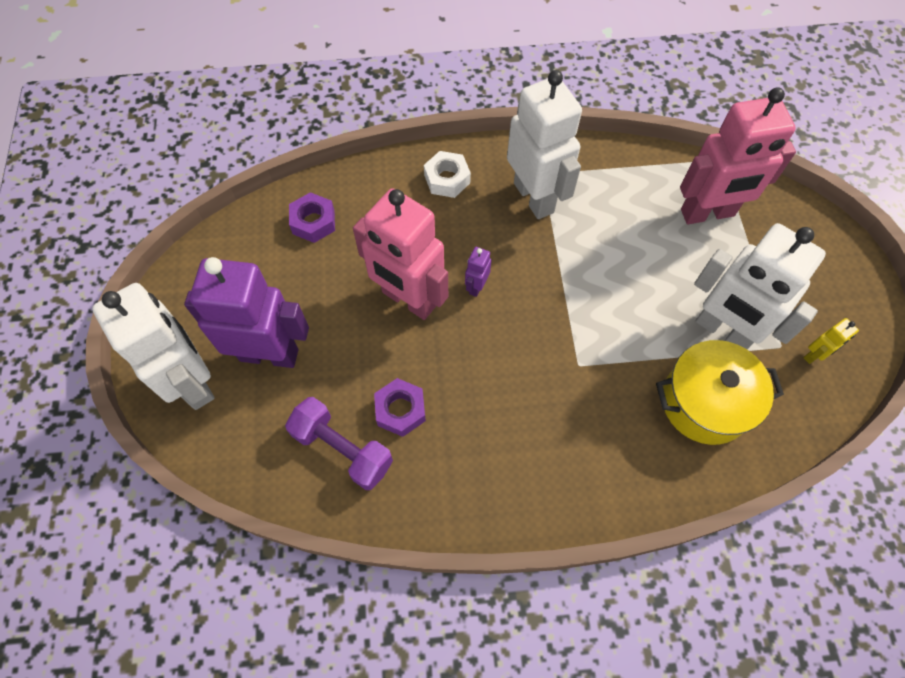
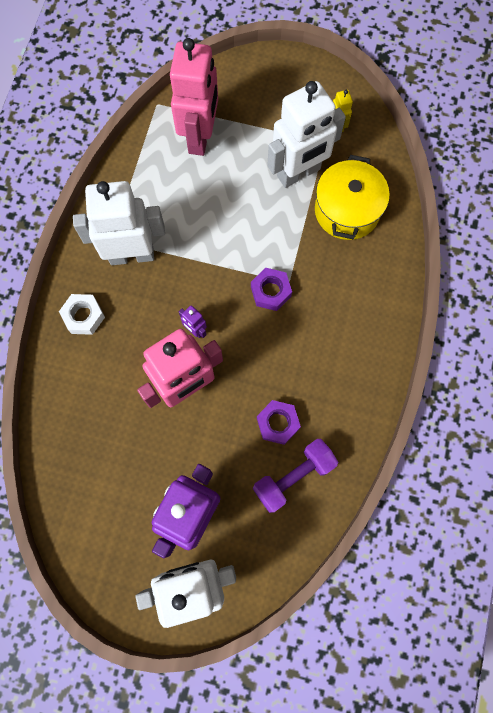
camera: 70 degrees left, 10 degrees up
purple nut [289,192,335,243] -> purple nut moved to [251,268,292,311]

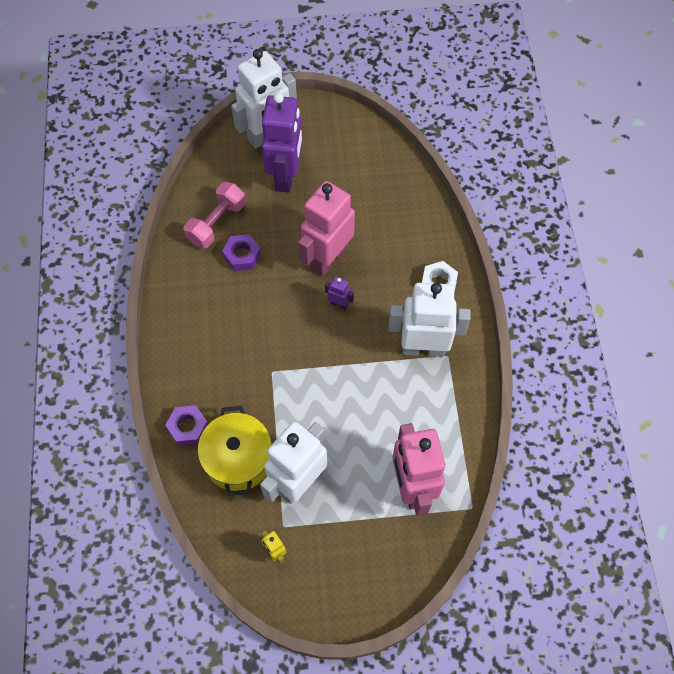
camera: 160 degrees right, 10 degrees down
white robot [73,181,165,265] -> white robot turned 150 degrees counterclockwise [389,283,470,357]
purple nut [251,268,292,311] -> purple nut moved to [165,405,208,446]
purple dumbbell [253,439,338,513] -> pink dumbbell [184,182,246,248]

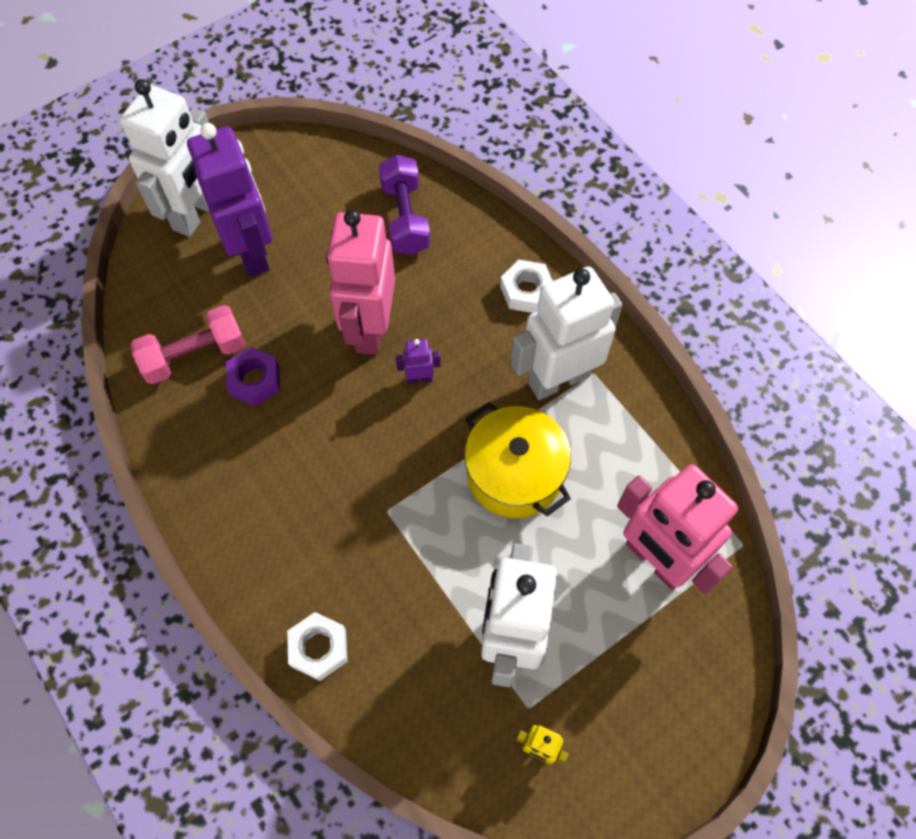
camera: 30 degrees left, 0 degrees up
purple nut [165,405,208,446] -> white nut [287,612,347,681]
pink dumbbell [184,182,246,248] -> pink dumbbell turned 60 degrees clockwise [130,305,245,384]
yellow pot [198,406,272,496] -> yellow pot moved to [464,402,571,518]
none -> purple dumbbell [379,155,430,255]

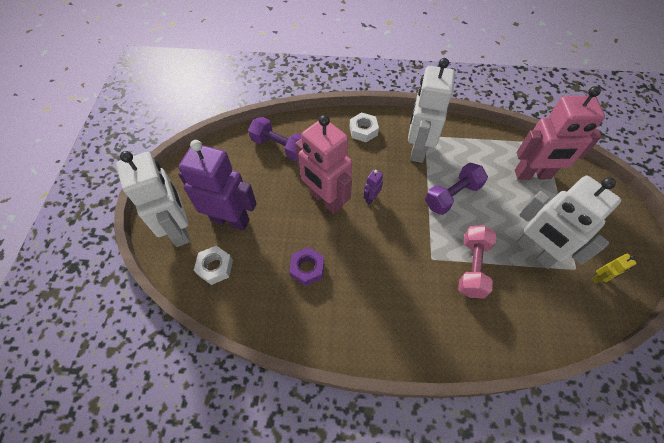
camera: 50 degrees left, 5 degrees down
pink dumbbell [130,305,245,384] -> pink dumbbell moved to [458,225,496,299]
white nut [287,612,347,681] -> white nut moved to [194,246,233,285]
yellow pot [464,402,571,518] -> purple dumbbell [425,162,488,215]

